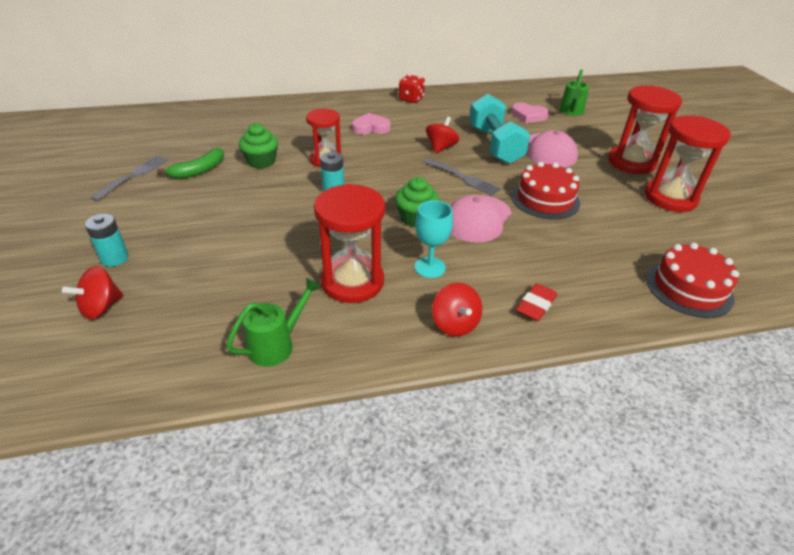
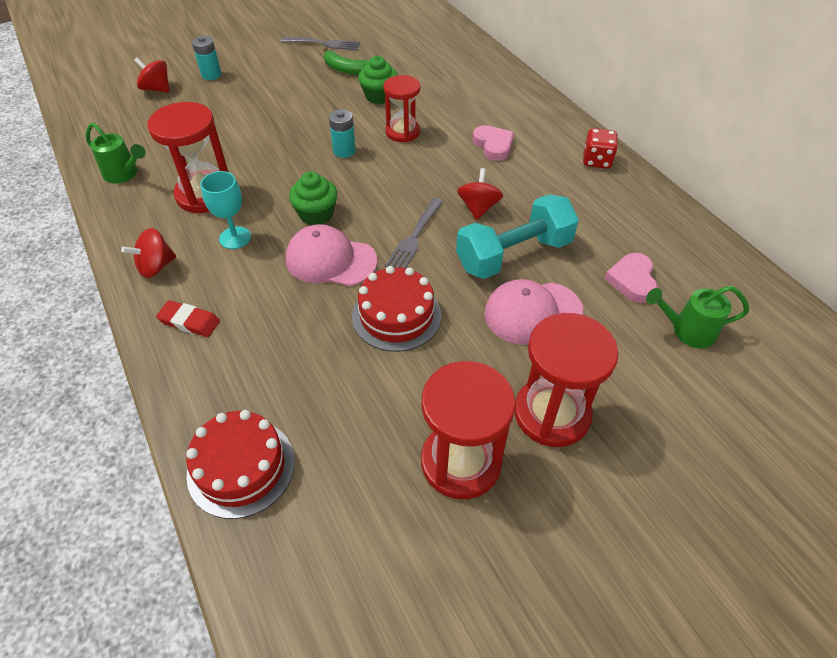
camera: 75 degrees right, 10 degrees up
red spinning top [426,117,459,153] -> red spinning top turned 90 degrees counterclockwise [457,168,503,220]

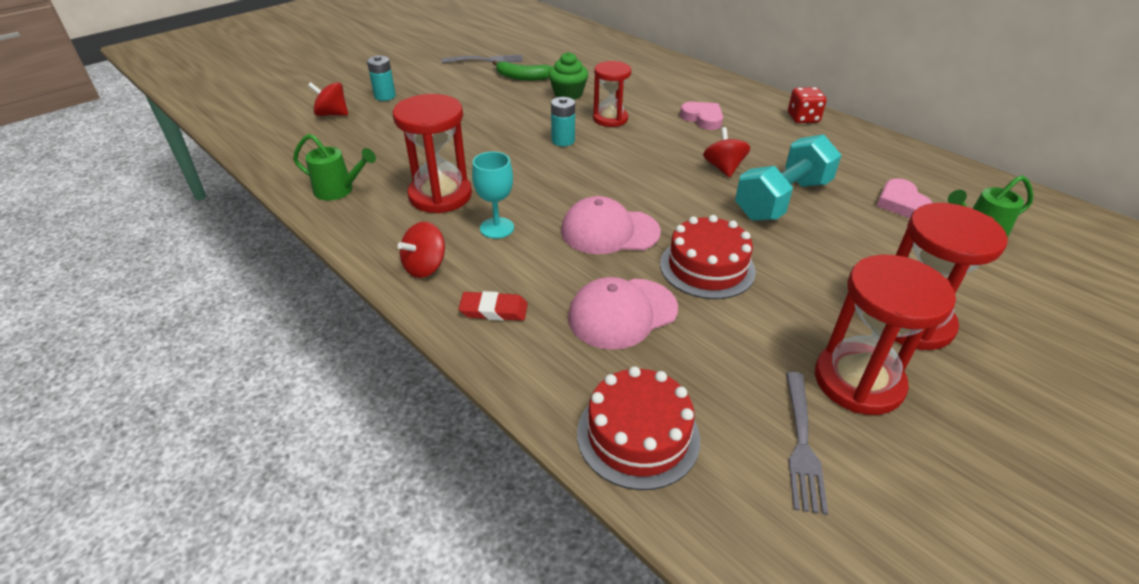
camera: 15 degrees left, 10 degrees down
green cupcake [289,172,337,225] -> none
grey fork [385,198,443,268] -> grey fork moved to [786,372,828,515]
pink cap [484,279,583,345] -> pink cap moved to [568,277,678,350]

